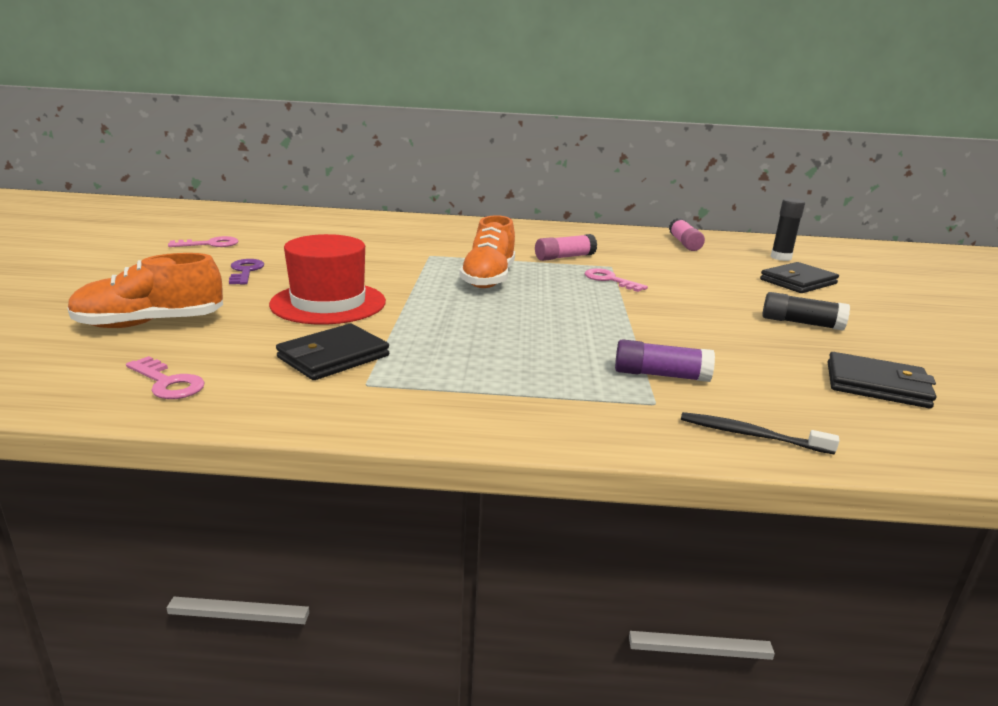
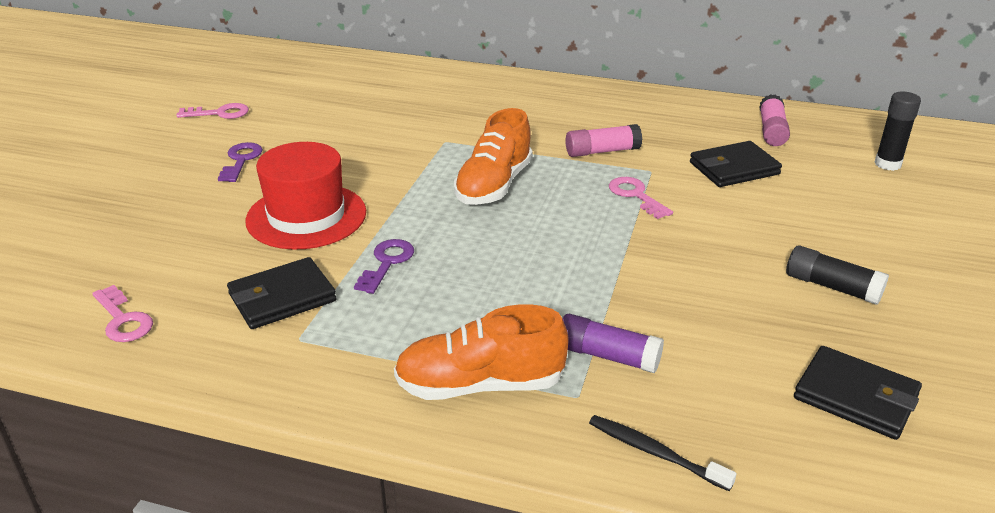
camera: 15 degrees right, 10 degrees up
orange shoe [67,253,223,328] -> orange shoe moved to [394,304,568,400]
black wallet [760,262,839,293] -> black wallet moved to [690,141,782,187]
none -> purple key [354,239,414,294]

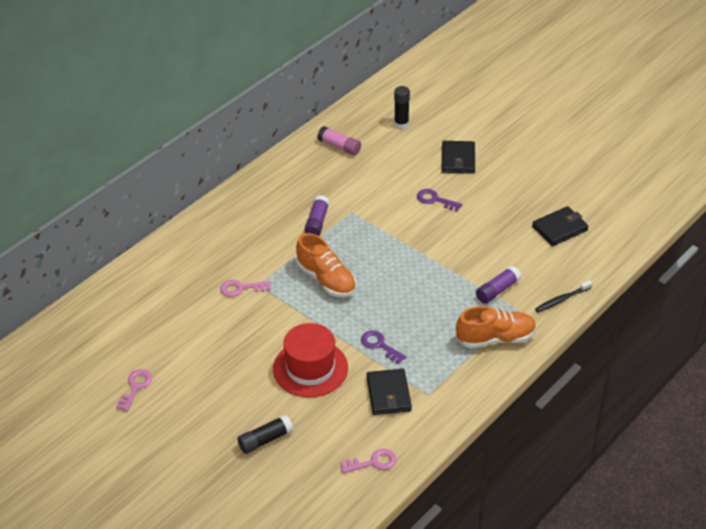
camera: 65 degrees left, 10 degrees up
purple key [218,142,263,182] -> purple key moved to [417,189,462,212]
orange shoe [394,304,568,400] -> orange shoe turned 120 degrees counterclockwise [456,306,537,348]
pink glue stick [566,124,642,157] -> purple glue stick [304,195,329,236]
pink key [609,177,673,219] -> pink key moved to [220,280,271,297]
black wallet [690,141,782,187] -> black wallet moved to [442,141,475,174]
black glue stick [786,245,889,305] -> black glue stick moved to [237,415,293,454]

